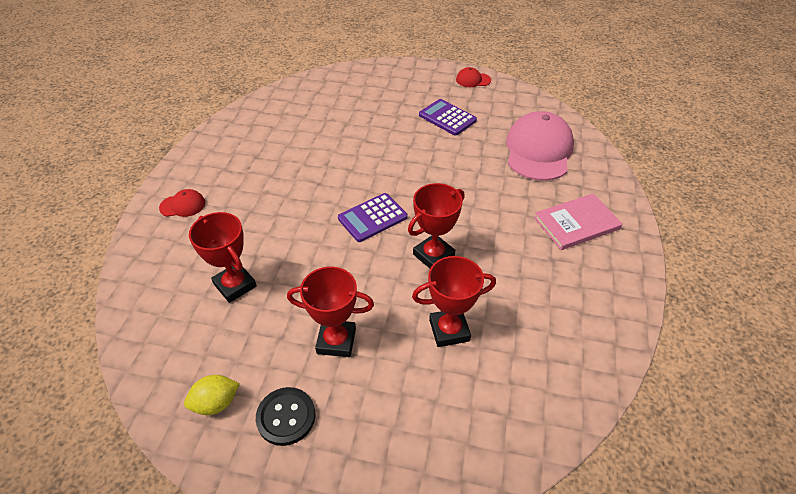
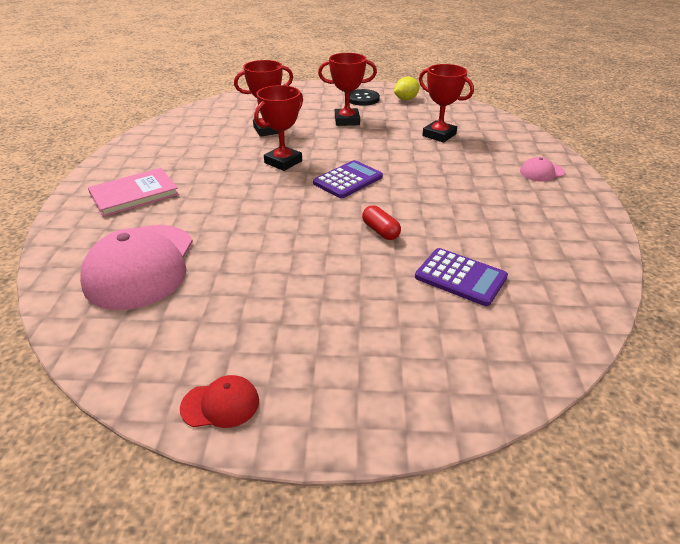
camera: 170 degrees right, 10 degrees down
red cap [159,189,205,217] -> pink cap [520,157,565,182]
purple calculator [419,99,477,136] -> purple calculator moved to [415,248,508,306]
none -> red capsule [362,205,401,240]

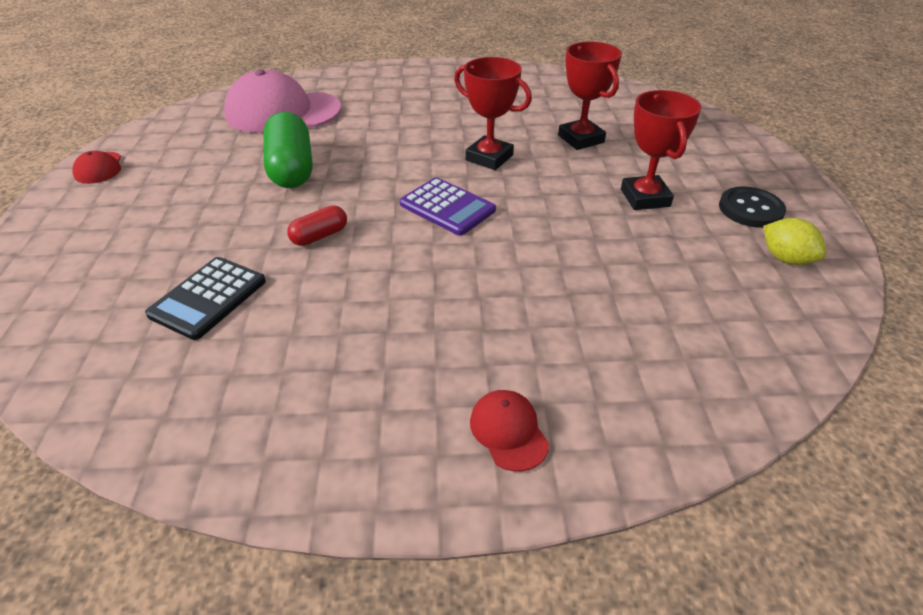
camera: 85 degrees right, 5 degrees up
pink book [88,168,179,217] -> none
purple calculator [415,248,508,306] -> black calculator [145,257,266,340]
red trophy [419,64,474,143] -> none
pink cap [520,157,565,182] -> red cap [470,390,549,472]
none -> green capsule [263,112,312,188]

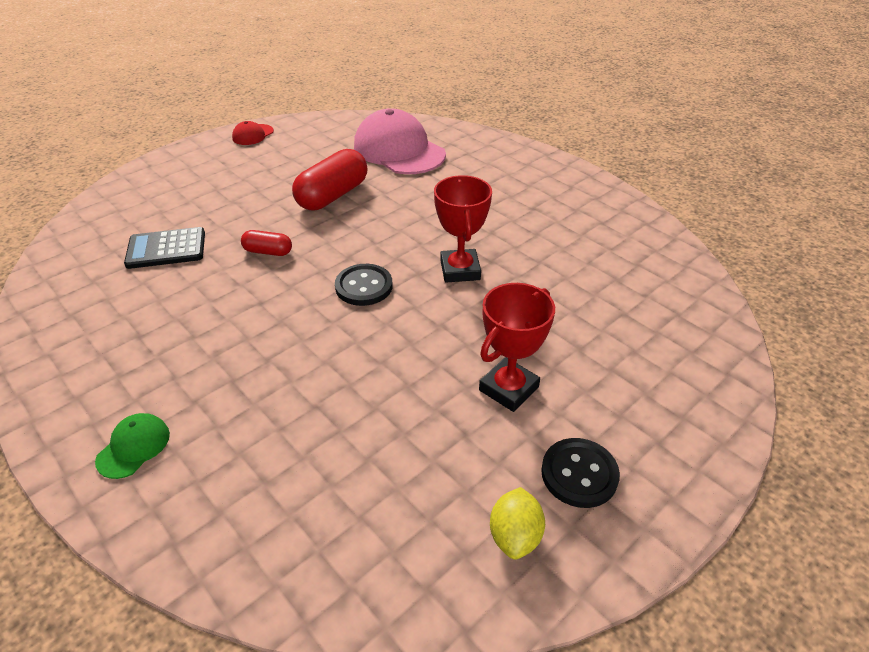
camera: 50 degrees right, 0 degrees up
green capsule [263,112,312,188] -> red capsule [292,149,367,210]
purple calculator [400,177,496,236] -> black button [335,264,393,306]
red cap [470,390,549,472] -> green cap [95,413,170,479]
red trophy [558,41,622,150] -> none

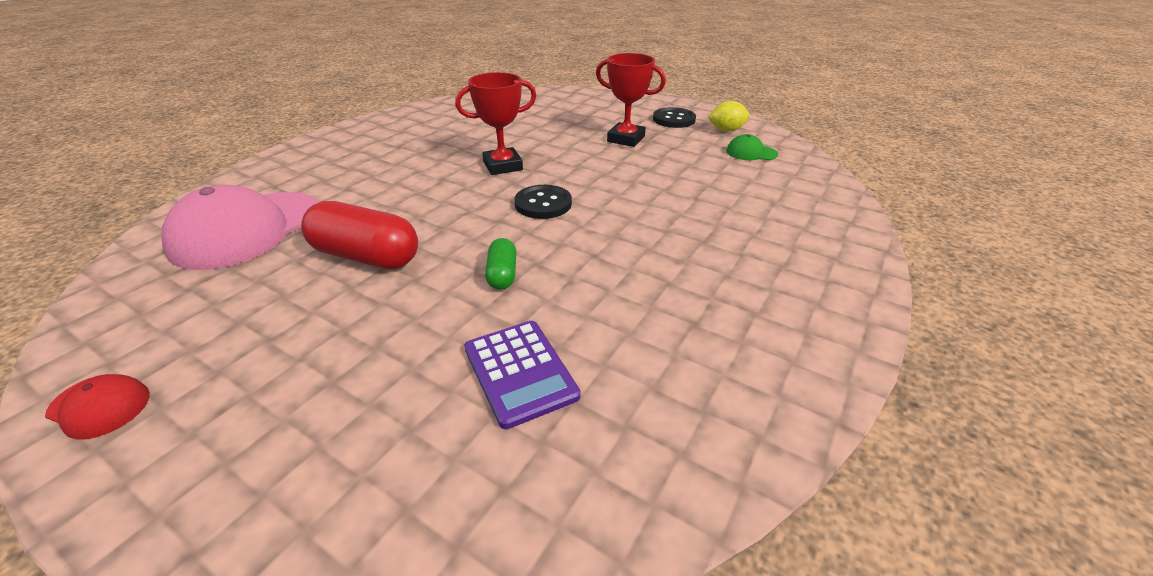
camera: 105 degrees left, 5 degrees down
green cap [95,413,170,479] -> green cap moved to [726,134,778,160]
black calculator [124,227,205,269] -> purple calculator [464,321,581,429]
red capsule [241,230,292,256] -> green capsule [485,238,516,290]

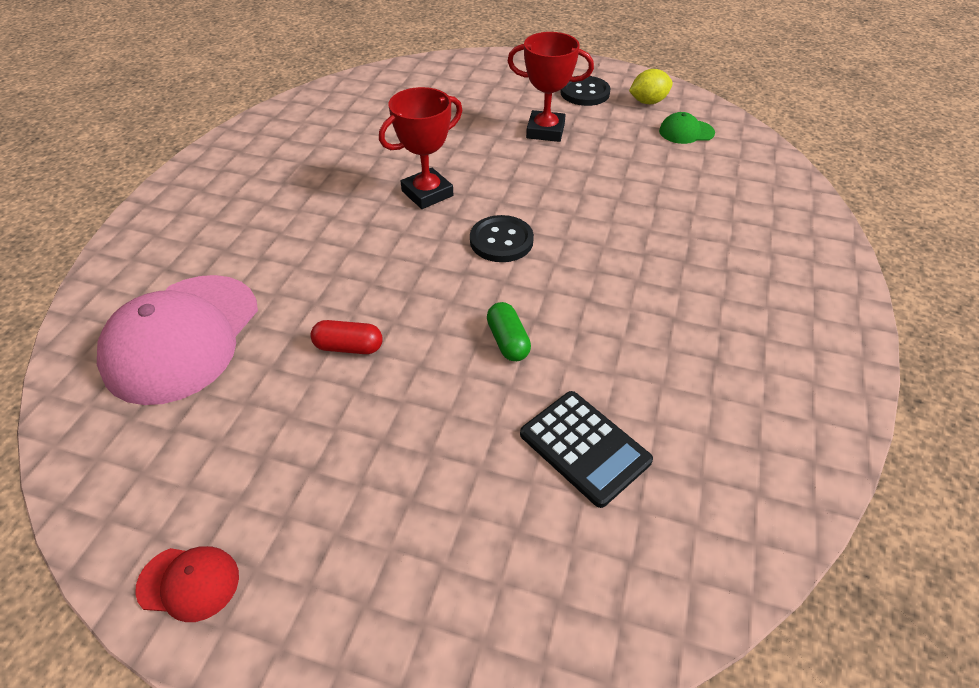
camera: 15 degrees left, 10 degrees up
red capsule [301,201,418,269] -> red capsule [310,320,383,354], size x0.52
purple calculator [464,321,581,429] -> black calculator [520,391,653,508]

